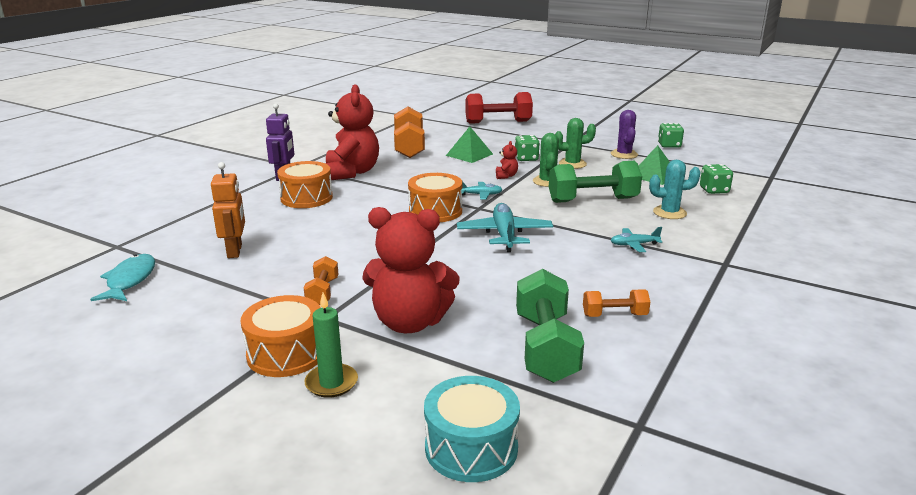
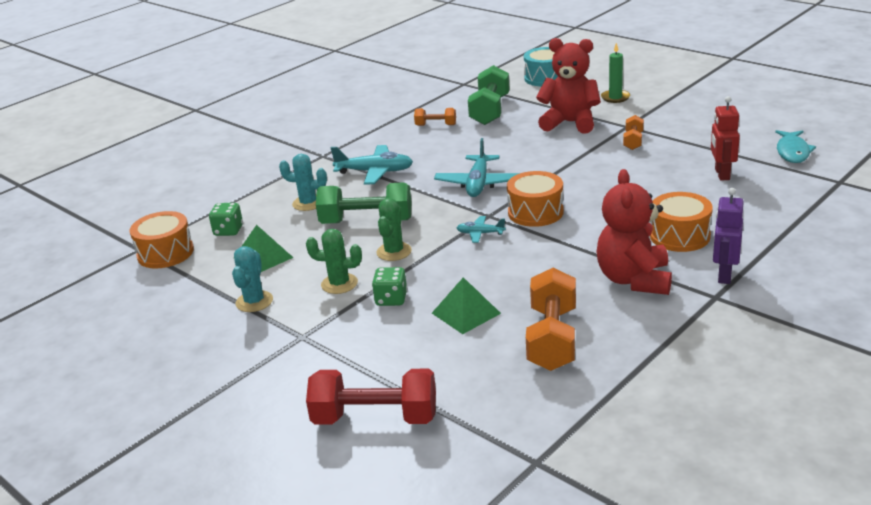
camera: 165 degrees left, 5 degrees up
orange robot [211,162,245,258] -> red robot [711,96,740,181]
orange drum [241,295,321,377] -> orange drum moved to [129,211,194,268]
red teddy bear [496,141,518,179] -> none
purple cactus [611,110,638,159] -> turquoise cactus [232,246,273,312]
turquoise plane [611,227,662,252] -> turquoise plane [331,145,413,185], size x1.85
green dice [658,123,684,148] -> none

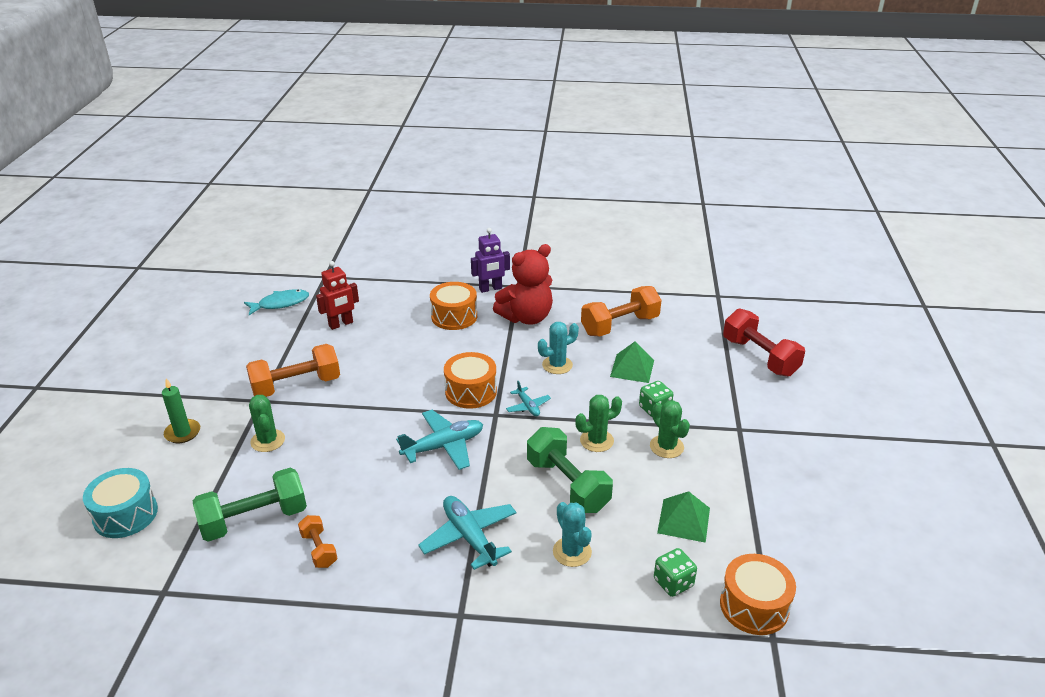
camera: 130 degrees left, 5 degrees up
turquoise cactus [232,246,273,312] -> turquoise cactus moved to [538,322,579,374]
red teddy bear [536,38,601,134] -> green cactus [249,395,285,452]
orange dumbbell [623,115,644,150] -> orange dumbbell [246,344,340,397], size x1.90

